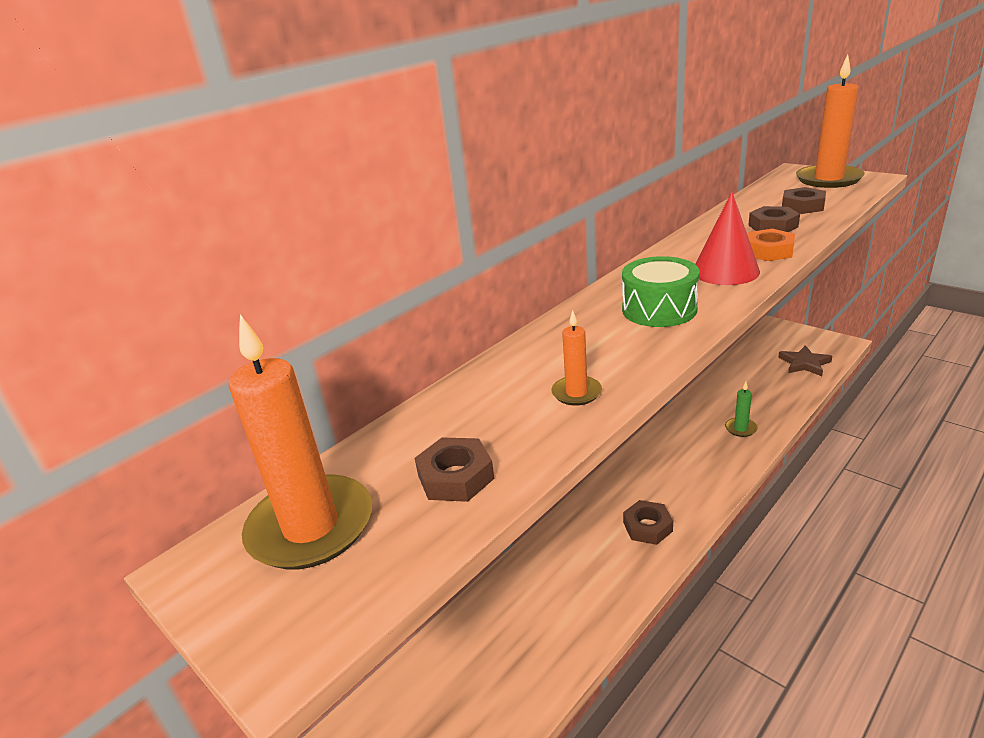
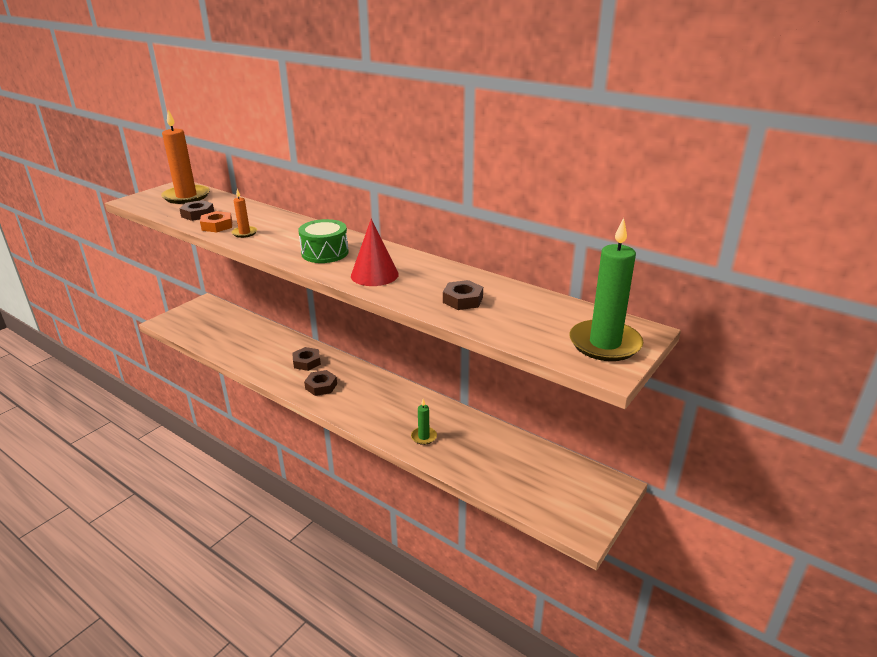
camera: 80 degrees right, 0 degrees up
orange nut [748,229,795,261] -> orange nut moved to [200,211,232,232]
brown star [778,345,832,376] -> none
brown nut [782,187,826,214] -> brown nut moved to [292,347,321,371]
orange candle [796,55,865,188] -> green candle [569,218,643,361]

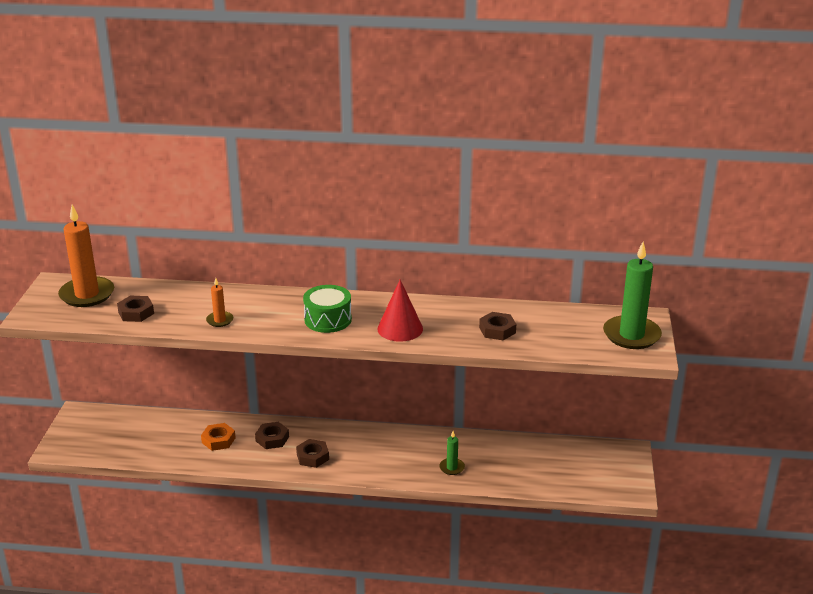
camera: 30 degrees left, 0 degrees up
orange nut [200,211,232,232] -> orange nut moved to [201,423,236,451]

